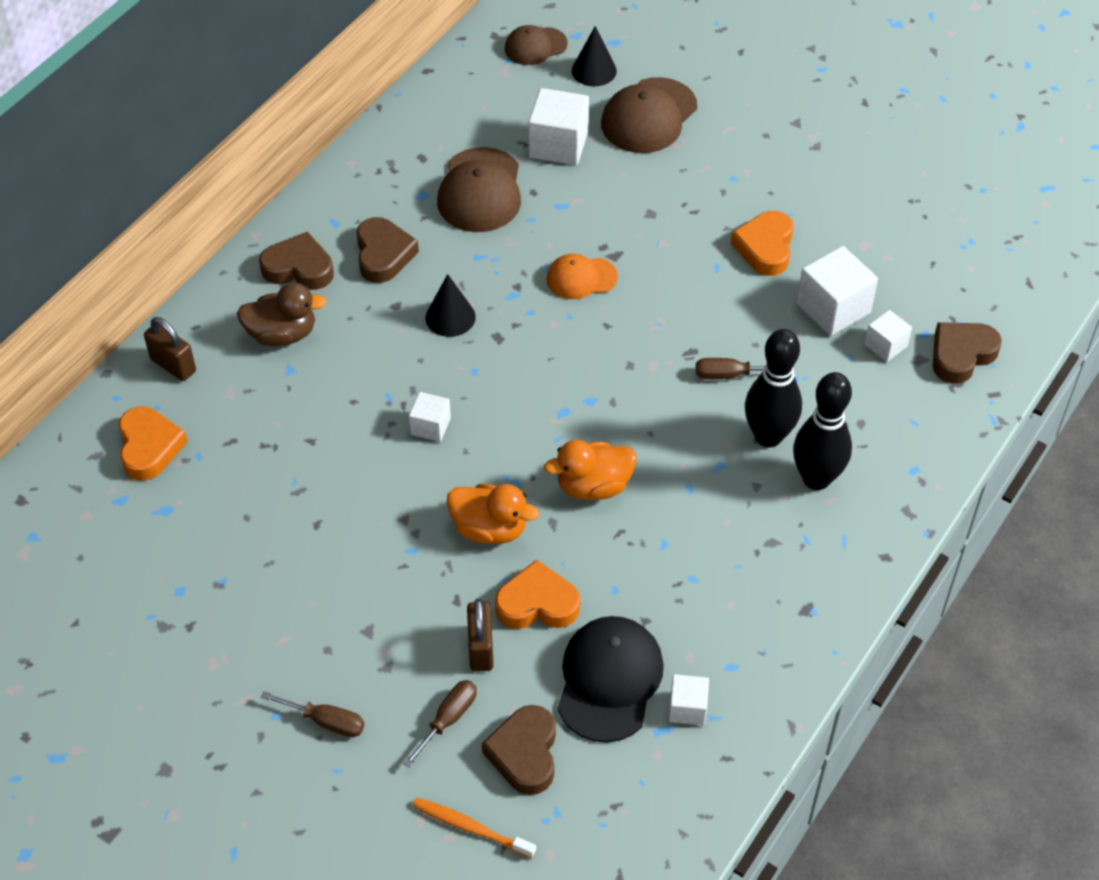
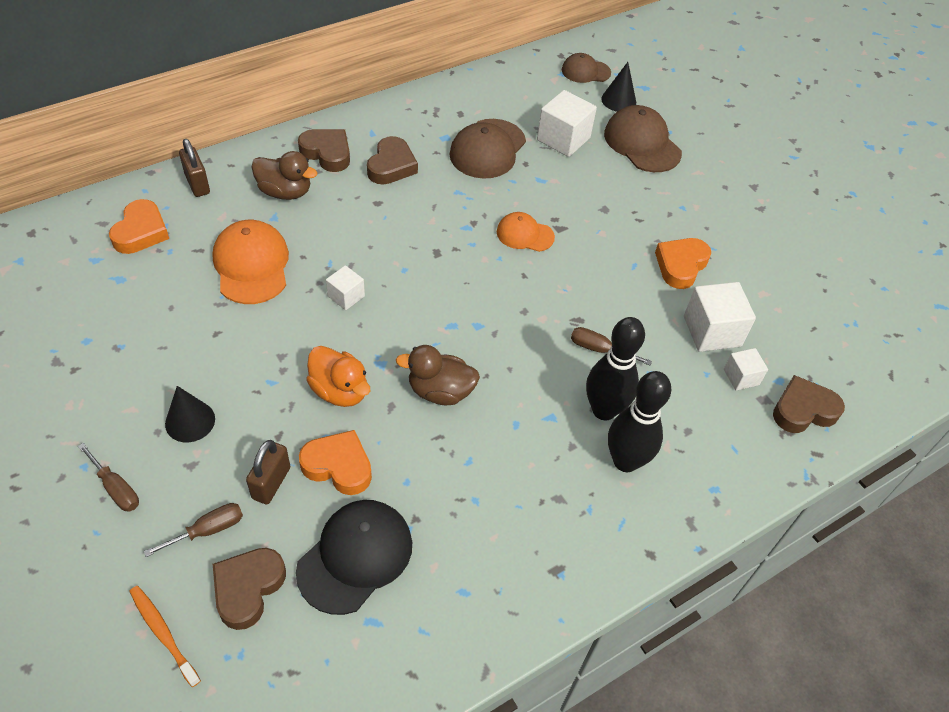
camera: 20 degrees right, 0 degrees up
black cone [425,274,476,337] -> black cone moved to [165,386,215,442]
orange duck [544,440,637,500] -> brown duck [396,345,480,405]
brown cap [601,77,697,153] -> brown cap turned 90 degrees clockwise [604,105,682,172]
white cube [669,674,709,726] -> none
none -> orange cap [212,220,289,304]

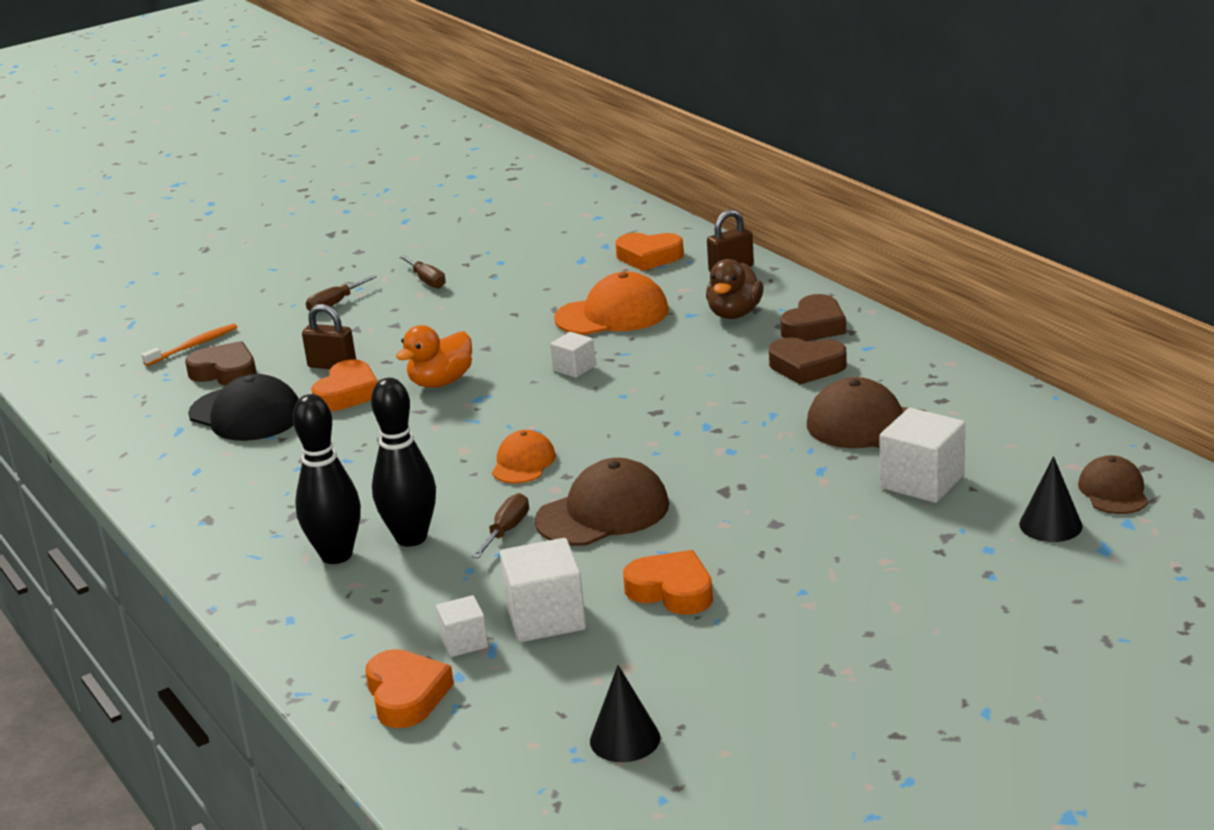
camera: 95 degrees right, 25 degrees down
brown screwdriver [143,503,243,557] -> brown screwdriver moved to [399,255,446,288]
black cone [165,386,215,442] -> black cone moved to [590,665,660,762]
brown duck [396,345,480,405] -> none
orange cap [497,212,555,252] -> orange cap moved to [492,430,556,483]
brown cap [604,105,682,172] -> brown cap moved to [534,458,669,546]
brown heart [773,375,845,433] -> orange heart [365,649,454,728]

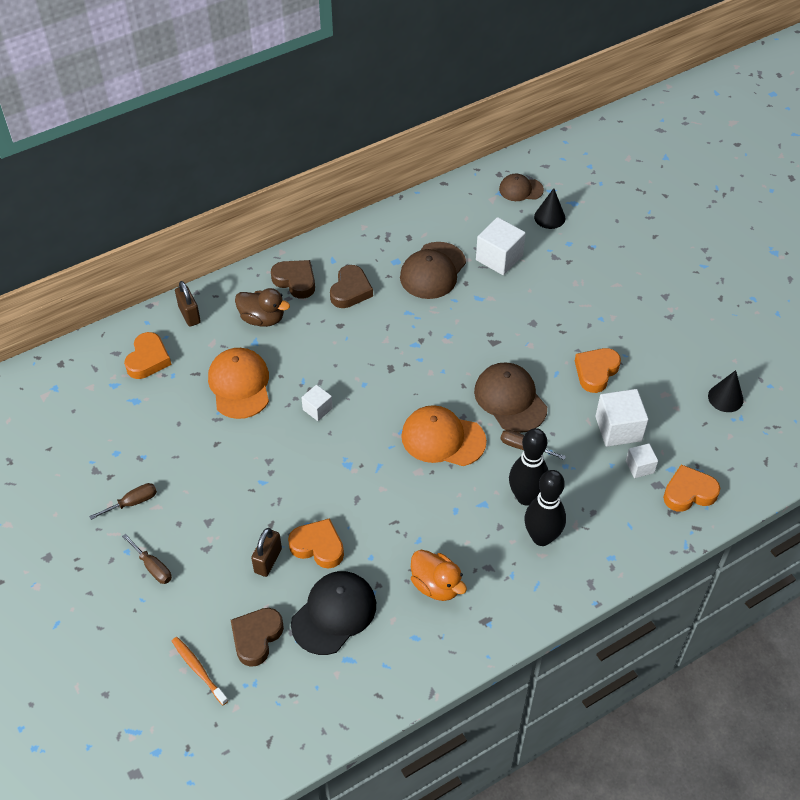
camera: 90 degrees left, 25 degrees up
orange duck [396,325,472,388] -> orange duck moved to [411,550,467,601]
orange cap [492,430,556,483] -> orange cap [401,405,487,466], size x1.65

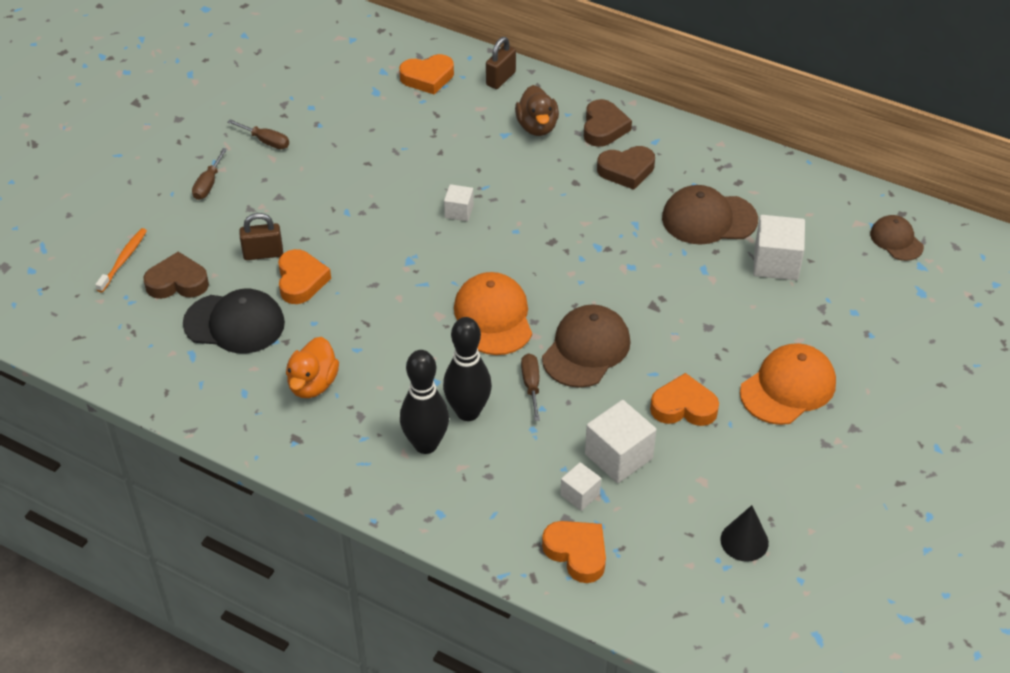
camera: 60 degrees right, 5 degrees down
orange cap [208,348,269,419] -> orange cap moved to [740,343,836,425]
black cone [534,188,566,229] -> none

